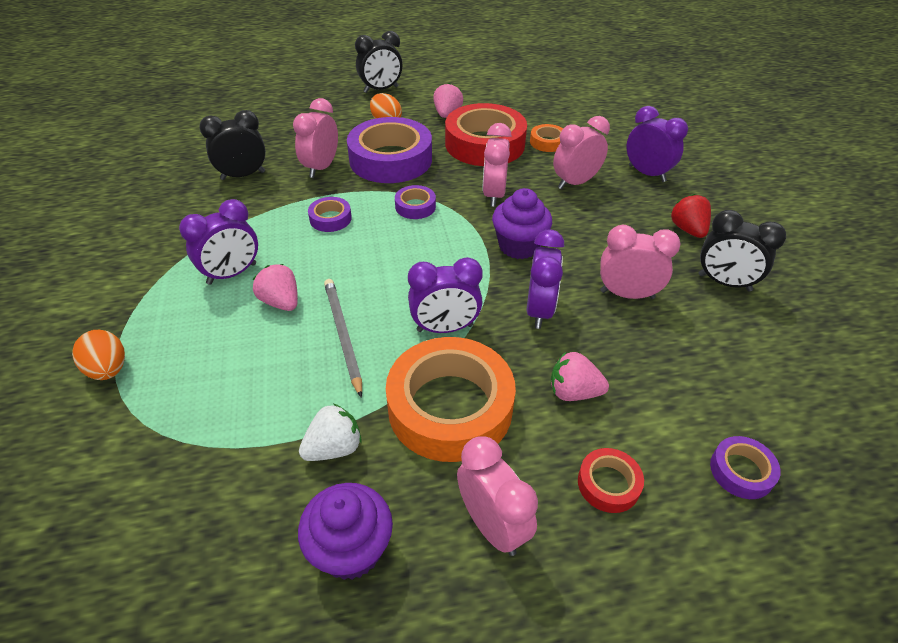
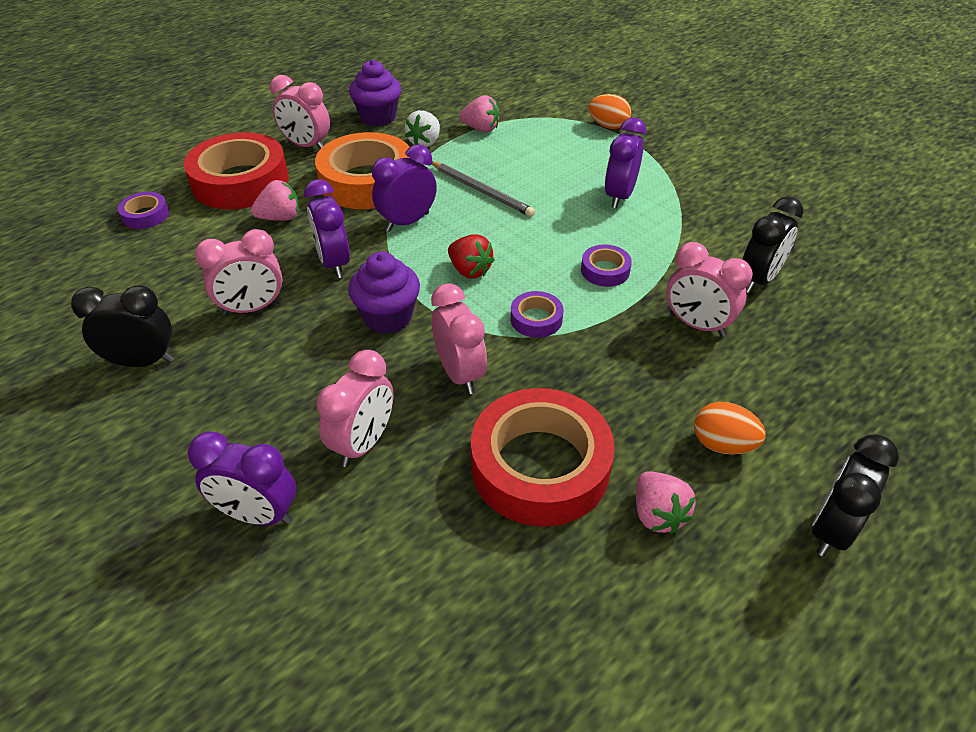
camera: 150 degrees right, 0 degrees up
pink strawberry [253,264,298,311] -> pink strawberry moved to [459,95,500,132]
pink clock [293,98,338,178] -> pink clock turned 135 degrees clockwise [666,242,753,337]
purple tape [347,117,432,183] -> none
orange tape [530,124,563,152] -> none
red tape [578,448,644,513] -> red tape [184,132,289,209], size x2.23
red strawberry [671,194,711,238] -> red strawberry moved to [448,234,495,279]

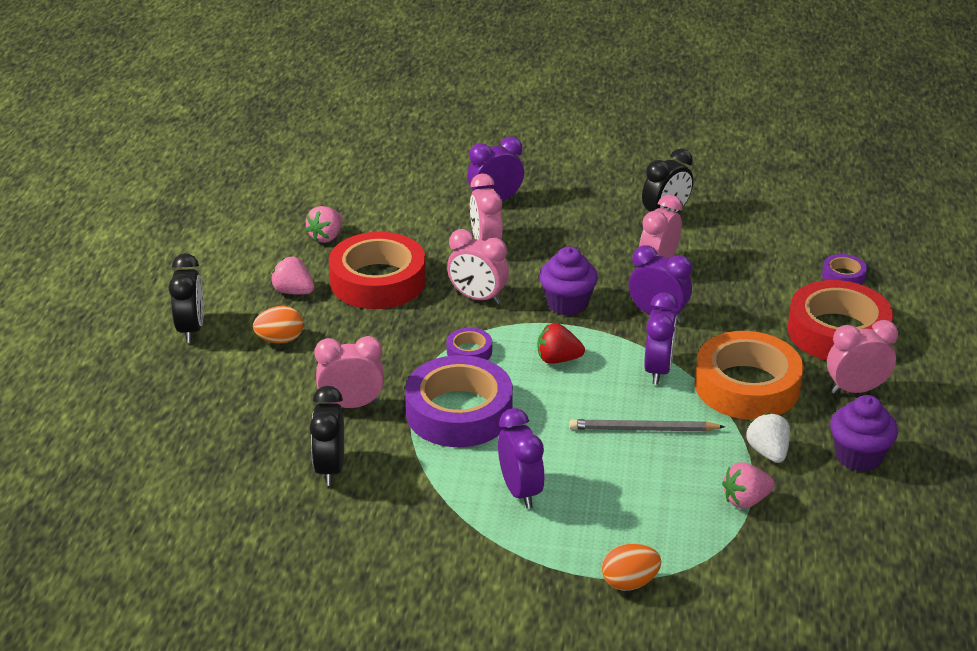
camera: 140 degrees right, 10 degrees down
pink strawberry [251,180,299,221] -> pink strawberry moved to [305,206,343,243]
purple tape [581,245,632,287] -> purple tape [405,355,513,447], size x2.23

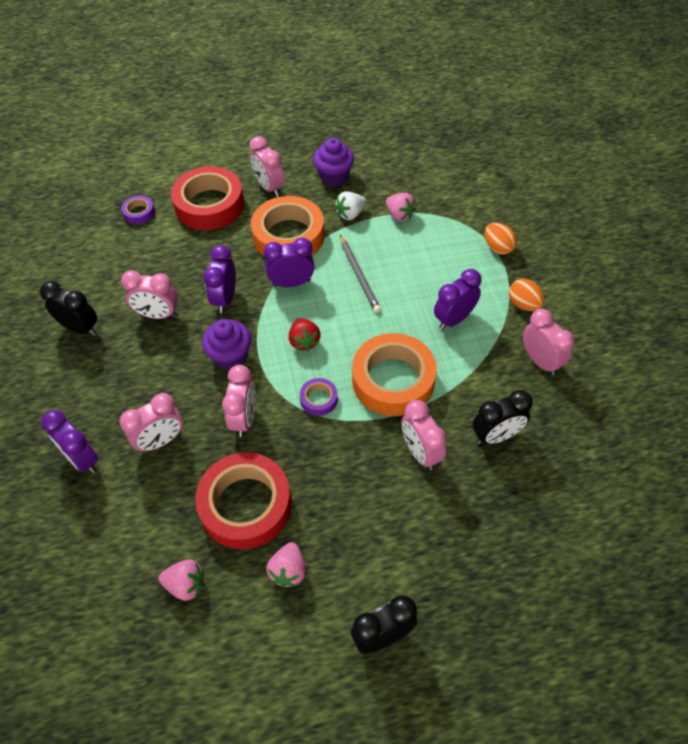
camera: 110 degrees left, 20 degrees up
orange egg [253,306,303,344] -> orange egg moved to [509,279,544,311]
purple tape [405,355,513,447] -> orange tape [352,333,437,416]
none -> pink clock [523,309,575,376]

